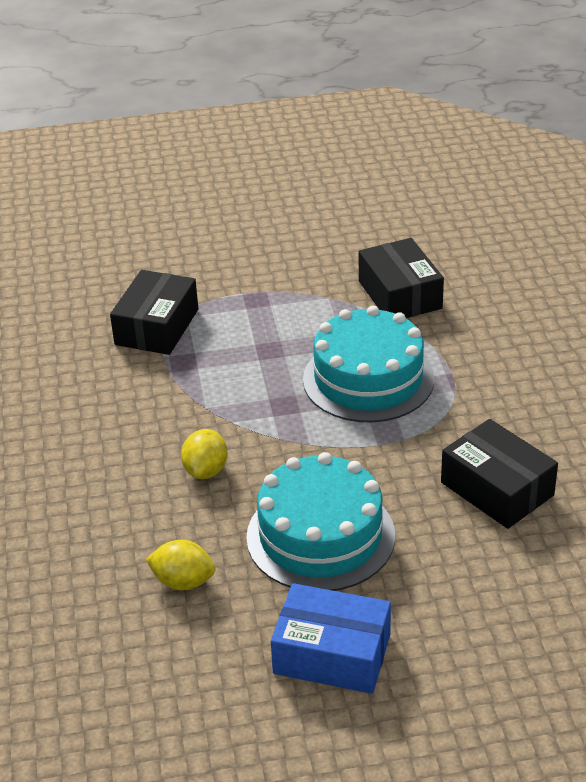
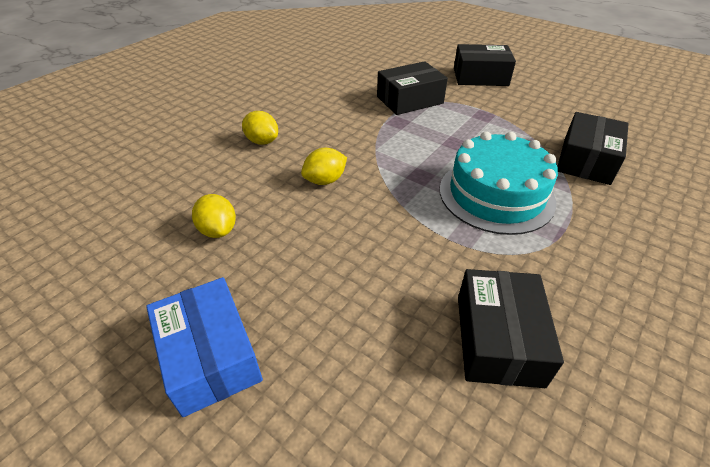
camera: 45 degrees right, 5 degrees up
turquoise cake [246,452,395,591] -> none
none -> yellow lemon [242,111,278,145]
none -> black box [454,44,516,86]

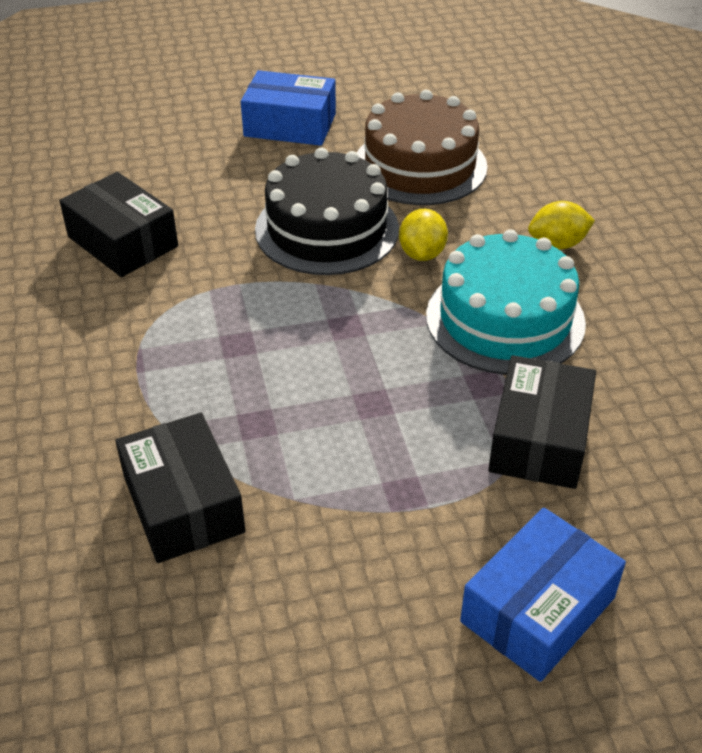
camera: 130 degrees right, 0 degrees up
yellow lemon [192,194,236,238] -> brown cake [357,90,487,205]
turquoise cake [440,132,558,235] -> turquoise cake moved to [426,229,586,375]
black box [454,44,516,86] -> blue box [460,508,626,682]
none -> black cake [255,148,399,275]

